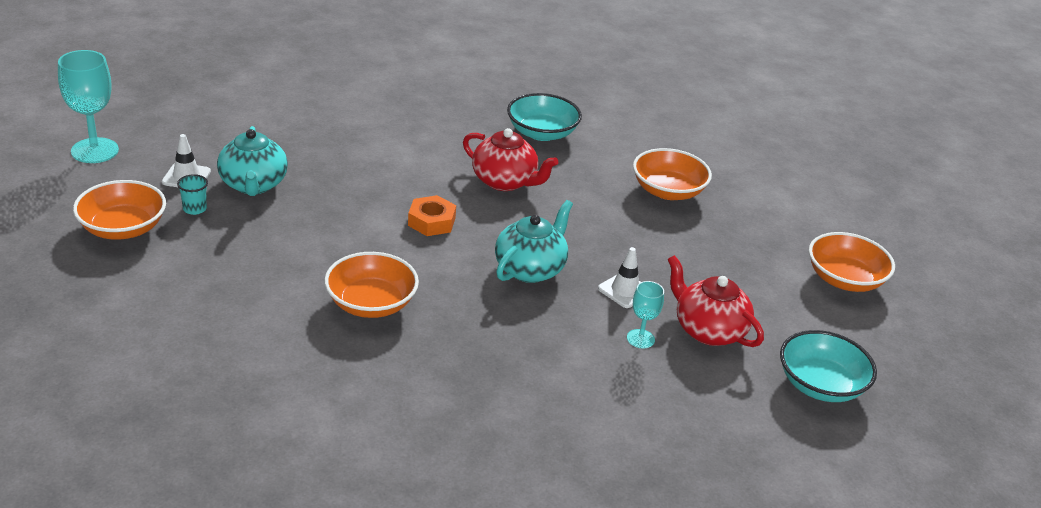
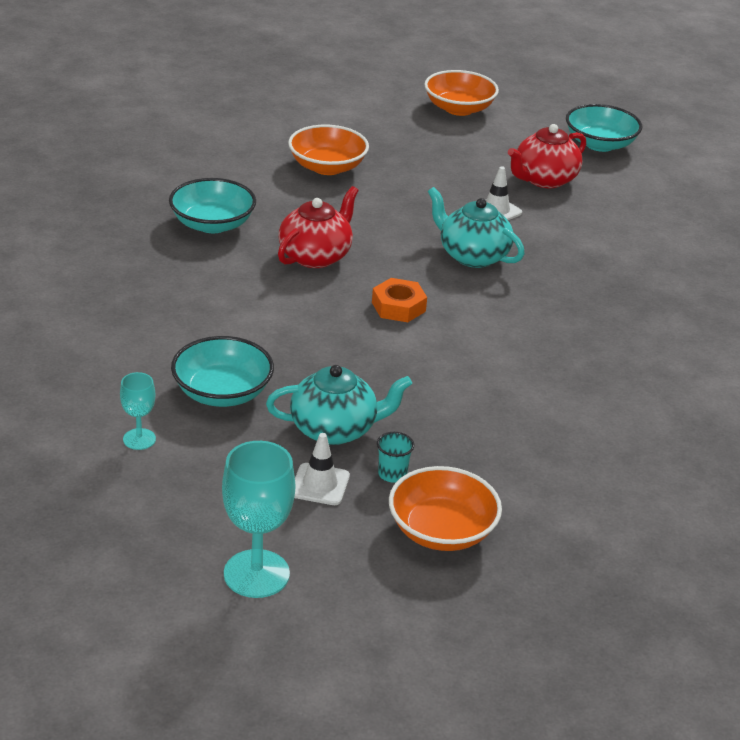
camera: 85 degrees left, 0 degrees up
orange bowl [324,252,419,318] -> none
turquoise goblet [627,281,664,348] -> turquoise goblet moved to [120,372,156,450]
none -> turquoise bowl [171,336,274,407]

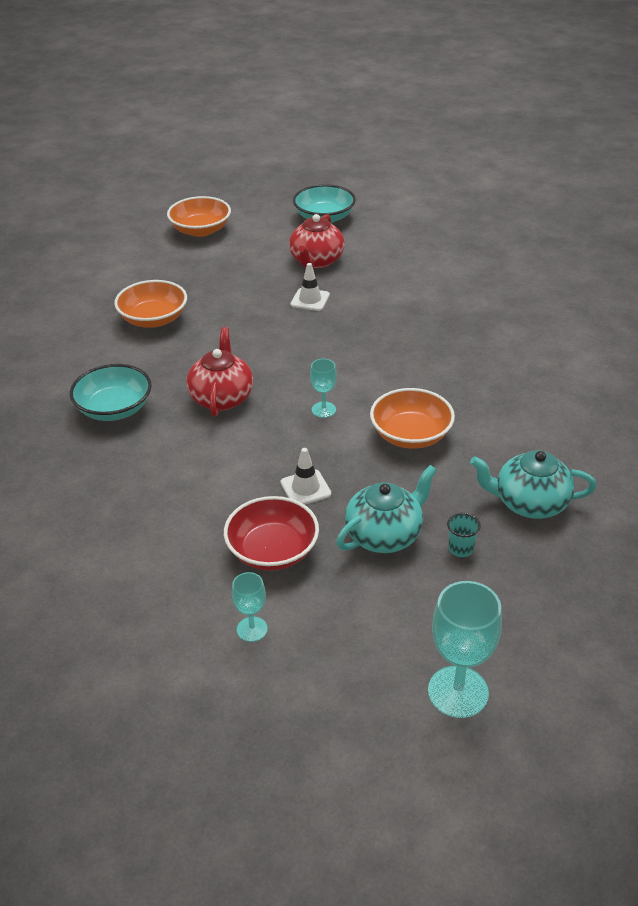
camera: 30 degrees left, 5 degrees up
turquoise bowl [171,336,274,407] -> red bowl [224,496,319,571]
white traffic cone [294,433,350,505] -> white traffic cone moved to [280,448,331,505]
orange nut [372,278,427,322] -> turquoise goblet [310,359,337,418]
orange bowl [389,466,502,551] -> orange bowl moved to [370,388,455,449]
turquoise teapot [428,187,525,268] -> turquoise teapot moved to [470,450,596,519]

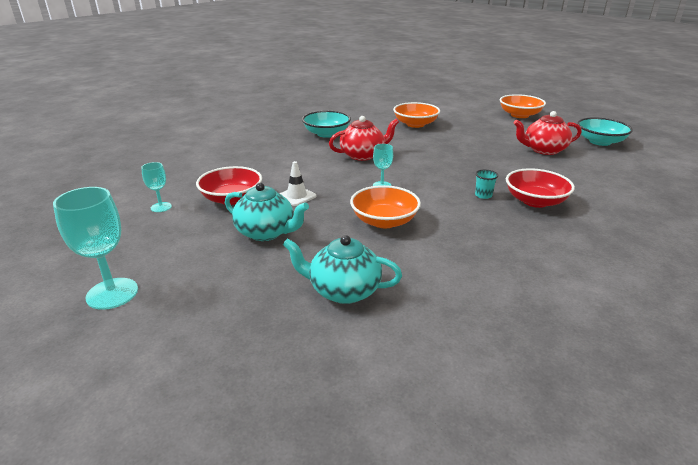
camera: 65 degrees right, 10 degrees down
white traffic cone [290,263,330,311] -> none
turquoise cup [447,513,481,557] -> turquoise cup moved to [475,169,498,199]
turquoise teapot [470,450,596,519] -> turquoise teapot turned 60 degrees counterclockwise [283,235,402,304]
none -> red bowl [506,168,575,208]

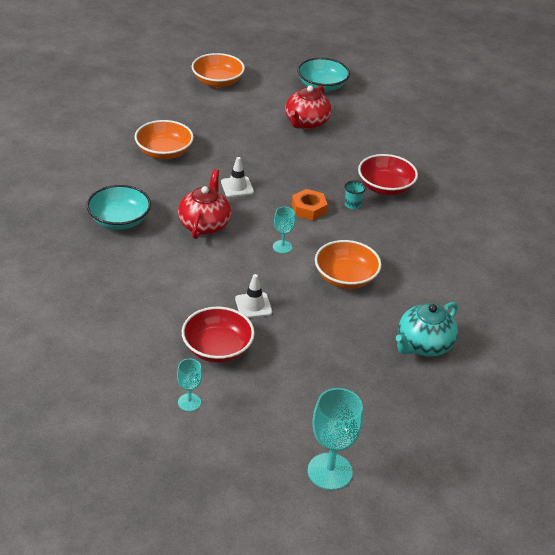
camera: 60 degrees left, 10 degrees up
turquoise teapot [225,183,309,241] -> none
none -> white traffic cone [221,157,254,197]
none -> orange nut [292,189,328,220]

